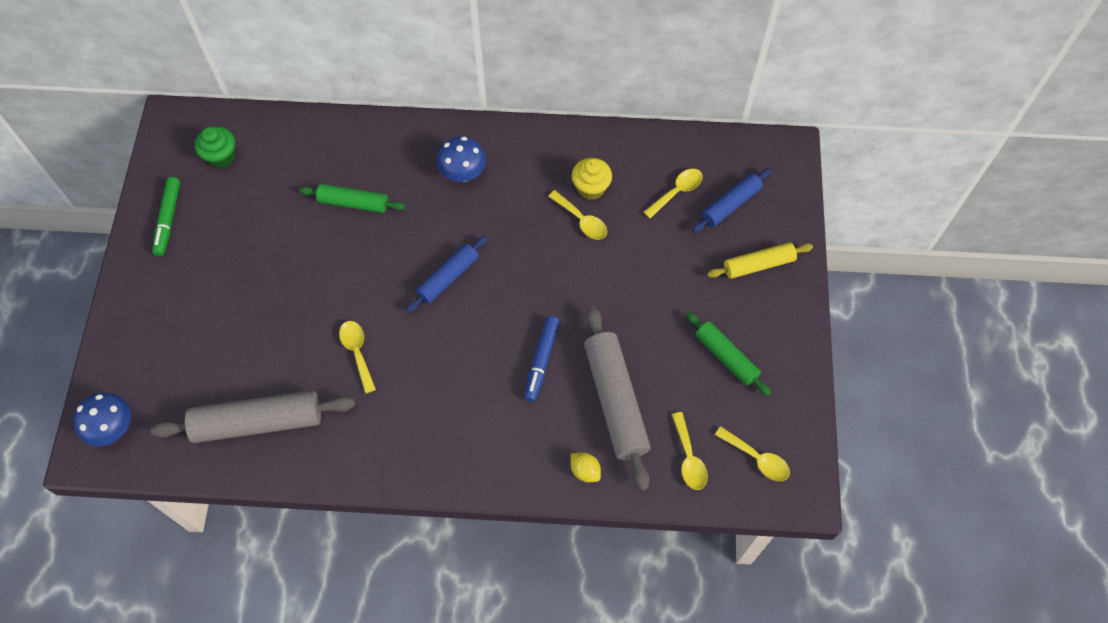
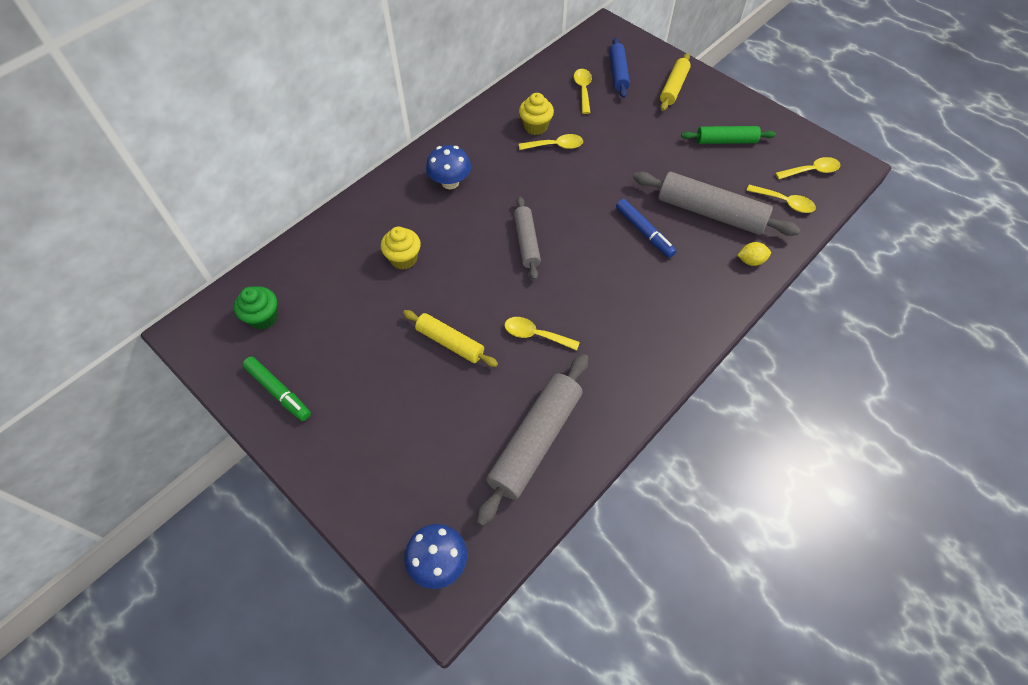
camera: 50 degrees left, 5 degrees down
green rolling pin [299,184,405,213] -> yellow cupcake [381,227,421,270]
blue rolling pin [406,236,488,313] -> grey rolling pin [514,197,541,280]
none -> yellow rolling pin [403,310,498,367]

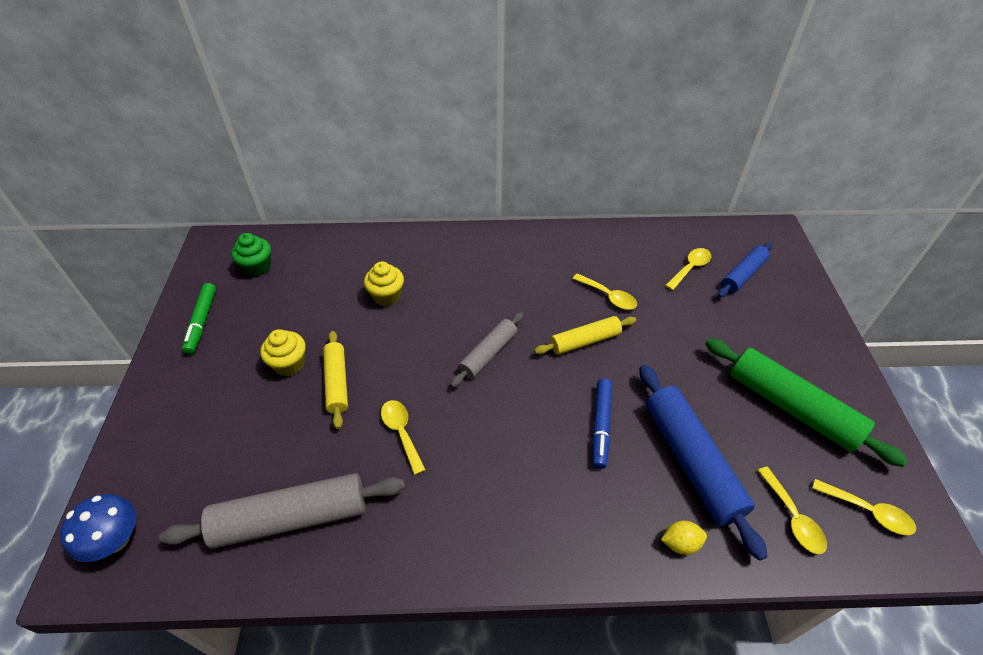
camera: 45 degrees right, 10 degrees down
blue mushroom [426,145,471,189] -> none
yellow cupcake [519,93,554,135] -> yellow cupcake moved to [260,329,306,376]
grey rolling pin [633,172,800,236] -> blue rolling pin [640,365,768,561]
yellow rolling pin [660,53,691,111] -> yellow rolling pin moved to [534,316,636,355]
green rolling pin [681,126,776,144] -> green rolling pin [705,338,908,467], size x1.67
yellow lemon [737,242,771,266] -> yellow lemon turned 45 degrees counterclockwise [661,520,707,555]

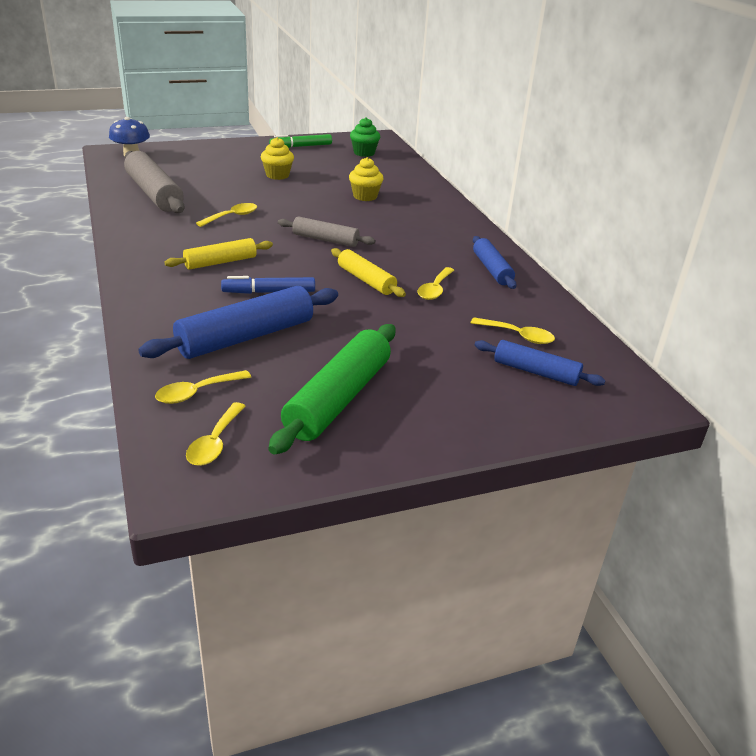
camera: 70 degrees right, 15 degrees down
yellow rolling pin [323,331,348,429] -> yellow rolling pin moved to [164,238,273,270]
yellow lemon [661,520,707,555] -> none
none -> blue rolling pin [473,236,517,289]

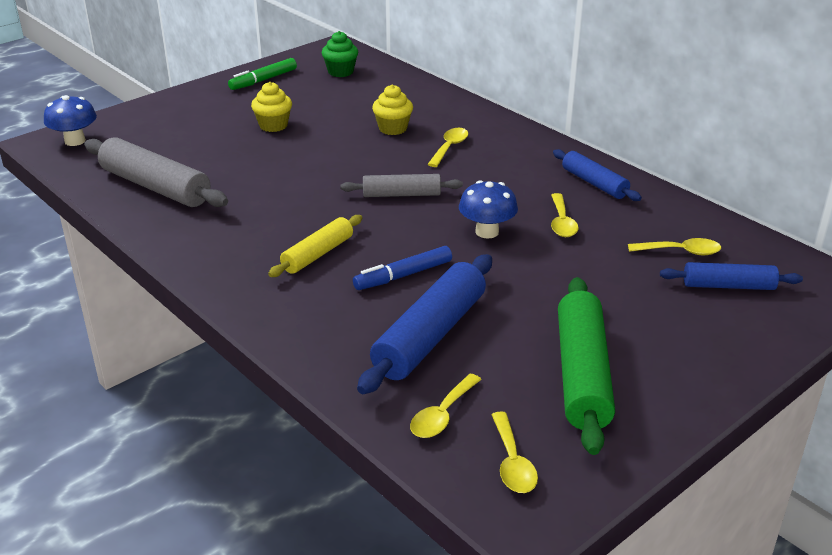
camera: 20 degrees left, 0 degrees up
yellow spoon [196,203,257,227] -> yellow spoon moved to [427,128,468,167]
yellow rolling pin [331,248,406,297] -> blue mushroom [459,180,518,239]

